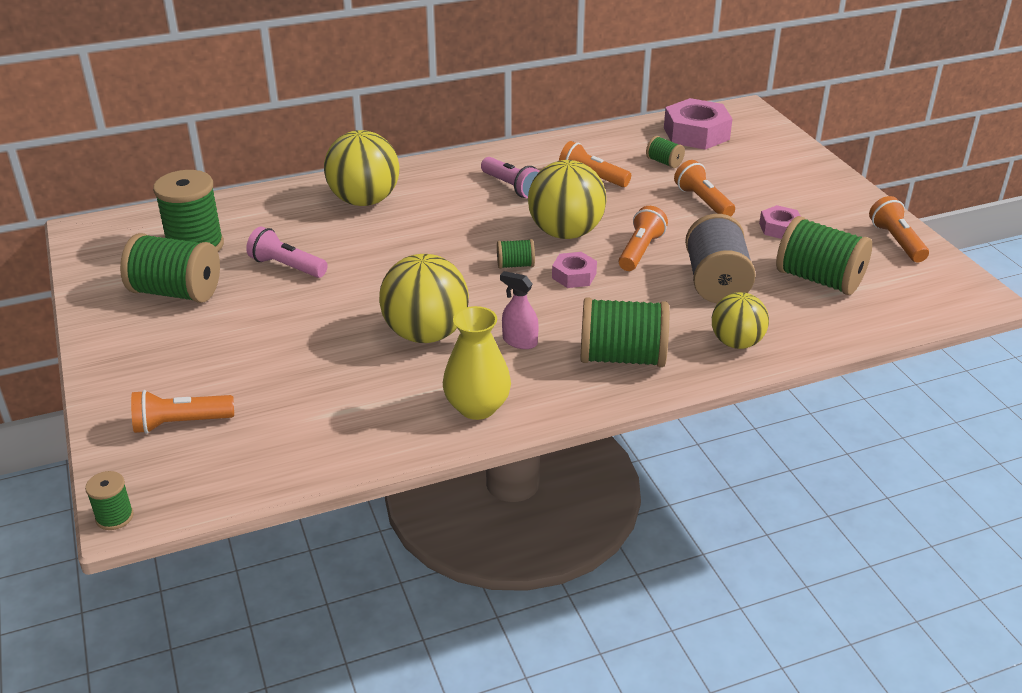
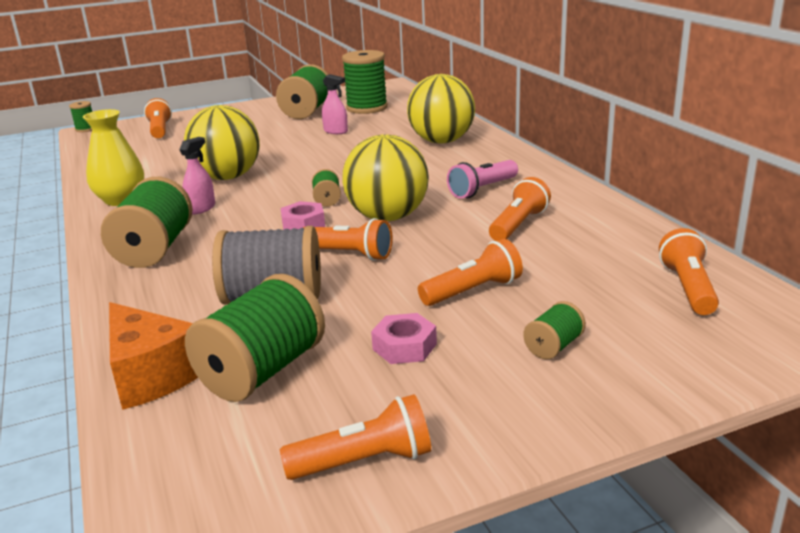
camera: 90 degrees right, 10 degrees down
pink flashlight [246,227,328,278] -> pink spray bottle [322,74,348,134]
green spool [646,136,685,168] -> green spool moved to [523,301,586,359]
pink nut [664,98,732,150] -> orange flashlight [659,228,719,315]
yellow ball [712,292,769,349] -> none
none -> orange cheese [109,302,198,410]

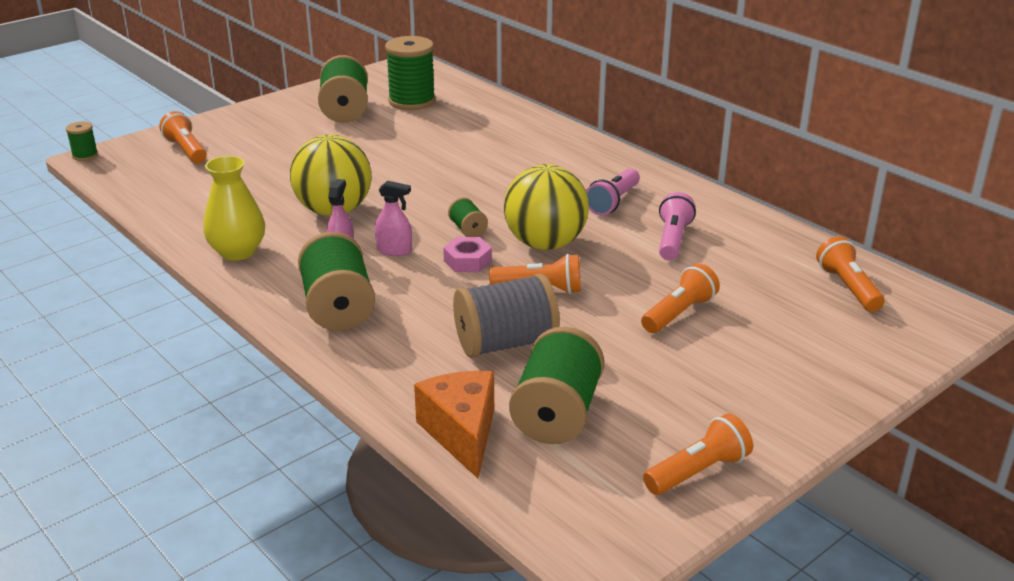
camera: 20 degrees left, 5 degrees up
orange cheese [109,302,198,410] -> orange cheese turned 135 degrees counterclockwise [414,371,494,478]
pink spray bottle [322,74,348,134] -> pink spray bottle moved to [375,181,412,256]
pink nut [371,313,437,364] -> none
yellow ball [407,74,475,143] -> none
orange flashlight [489,177,551,241] -> pink flashlight [659,192,696,260]
green spool [523,301,586,359] -> none

